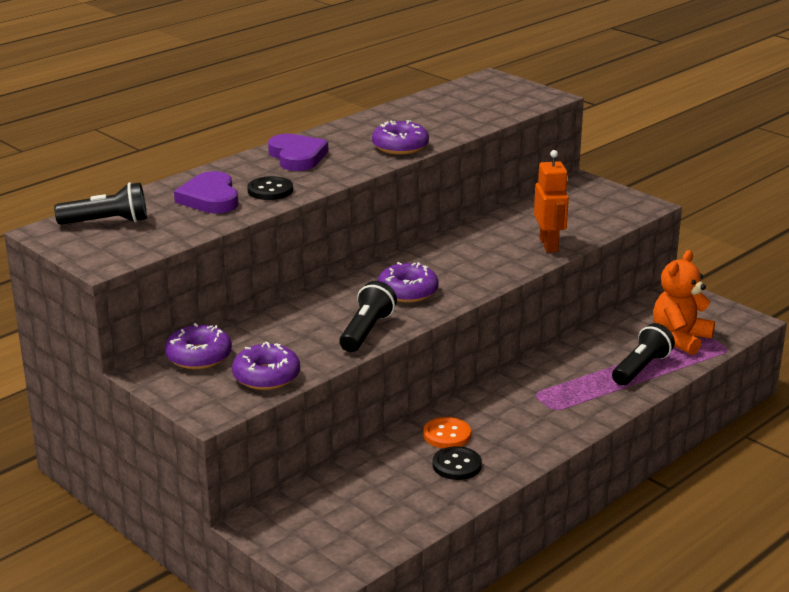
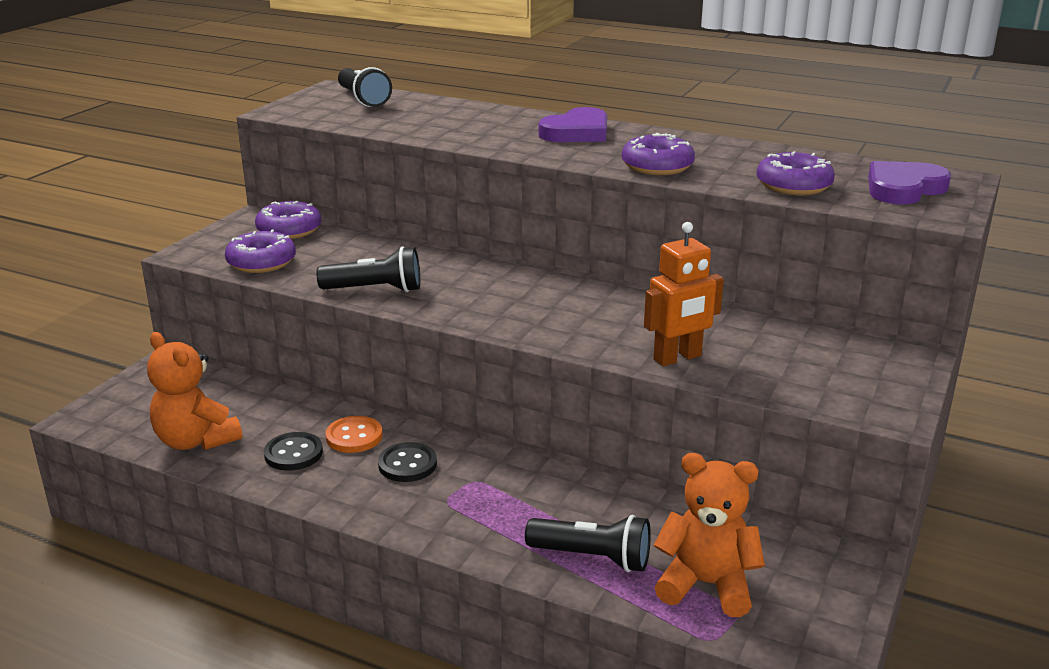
camera: 70 degrees right, 0 degrees up
purple heart [174,171,238,213] -> purple heart moved to [868,161,951,204]
black button [247,176,293,200] -> black button moved to [378,442,437,482]
purple donut [378,262,439,303] -> purple donut moved to [756,151,835,195]
none -> orange teddy bear [147,332,242,450]

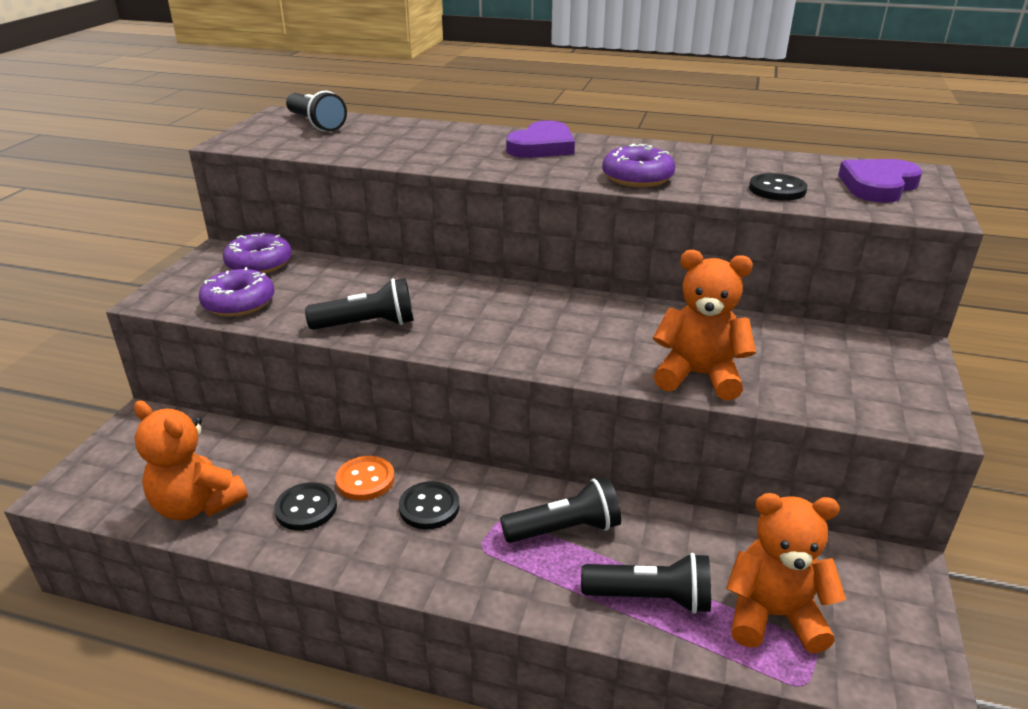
camera: 10 degrees left, 5 degrees up
orange robot [644,222,724,366] -> orange teddy bear [653,250,756,400]
purple donut [756,151,835,195] -> black button [749,173,807,201]
none -> black flashlight [500,477,621,543]

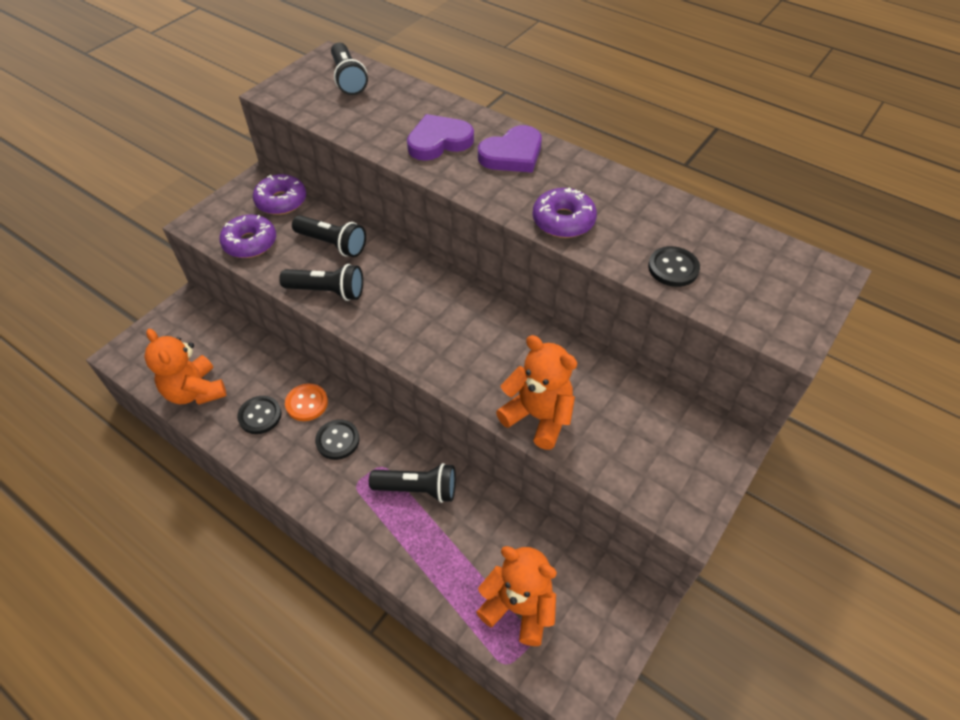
camera: 20 degrees right, 20 degrees up
black flashlight [581,553,711,614] -> black flashlight moved to [292,215,366,257]
purple heart [838,159,923,203] -> purple heart moved to [407,114,474,161]

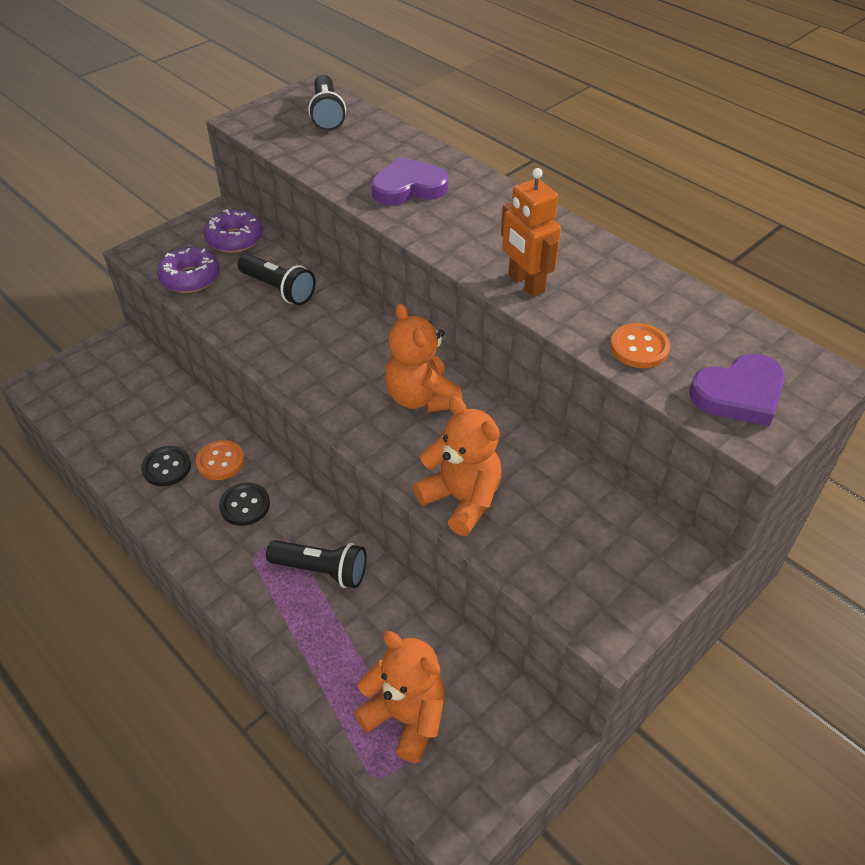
camera: 10 degrees right, 5 degrees down
orange teddy bear [144,329,227,405] -> orange teddy bear moved to [385,303,463,413]
black flashlight [279,264,363,301] -> none
purple heart [478,125,542,173] -> purple heart moved to [689,353,785,426]
purple donut [533,187,597,238] -> orange robot [501,168,561,297]
black button [648,246,700,287] -> orange button [610,323,670,368]

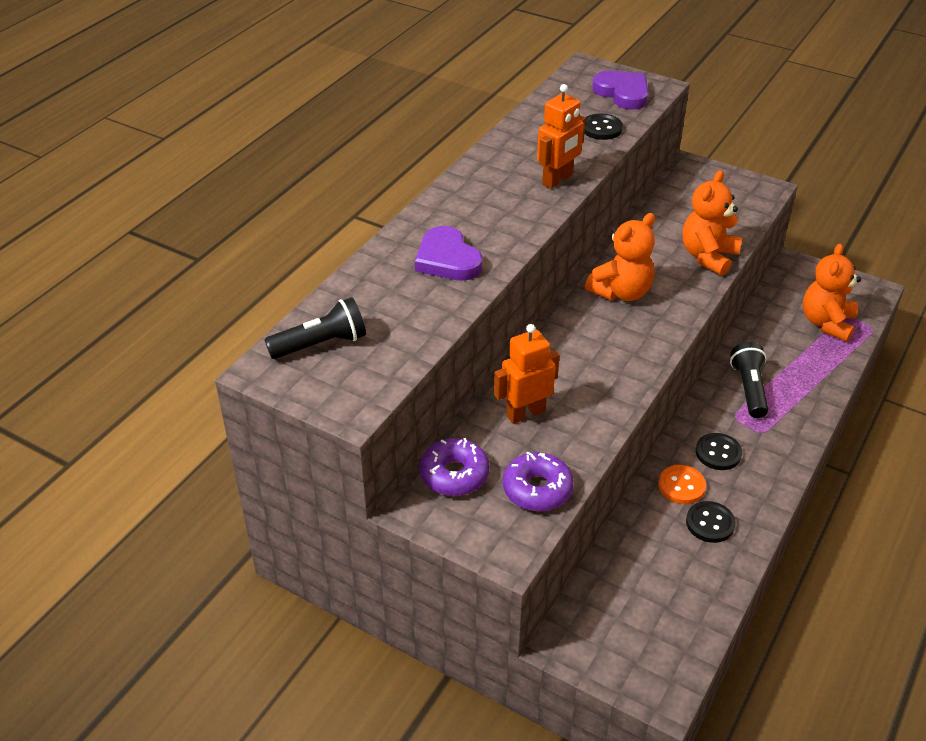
camera: 105 degrees left, 5 degrees down
black flashlight [238,254,316,305] -> orange robot [494,324,560,424]
orange button [610,323,670,368] -> black button [584,113,623,140]

